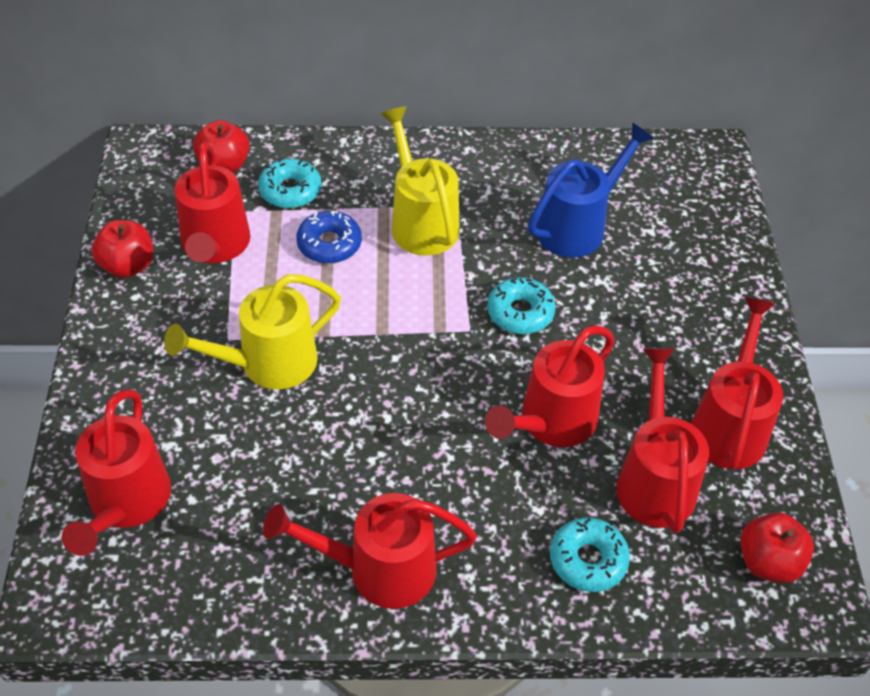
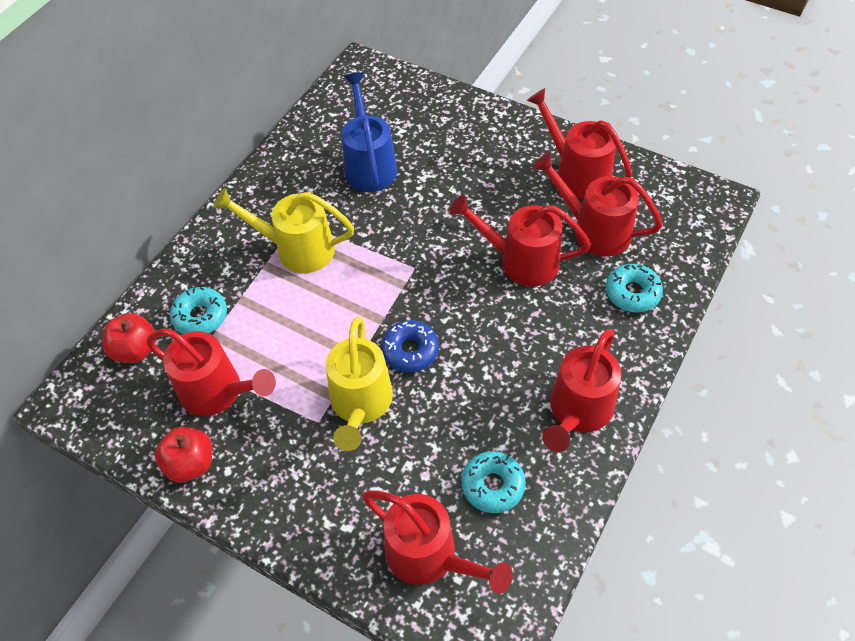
camera: 55 degrees left, 5 degrees up
blue donut [296,211,362,264] -> blue donut moved to [381,320,439,372]
red watering can [485,325,615,447] -> red watering can turned 120 degrees clockwise [449,194,591,287]
turquoise donut [487,277,556,334] -> turquoise donut moved to [461,451,526,513]
red apple [740,512,814,583] -> none

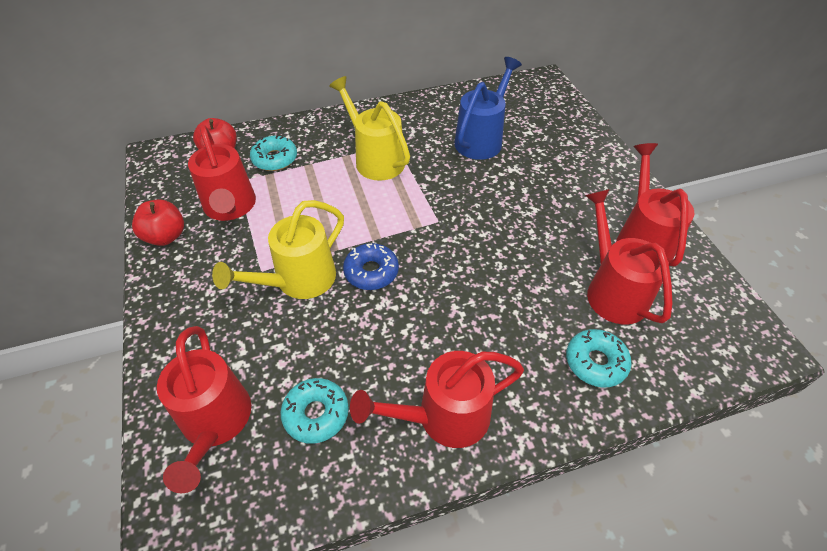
camera: 40 degrees right, 5 degrees down
red watering can [449,194,591,287] -> none

